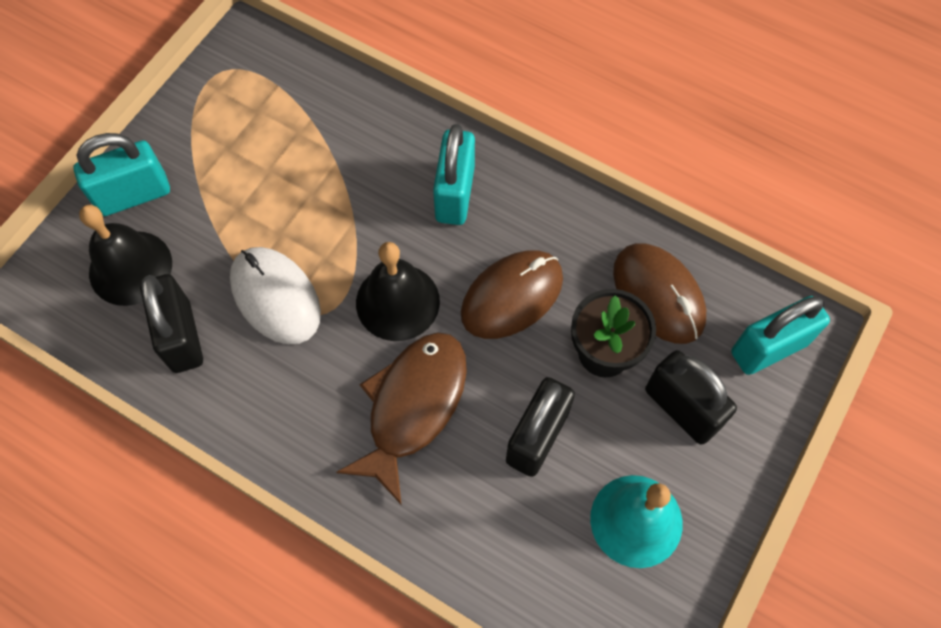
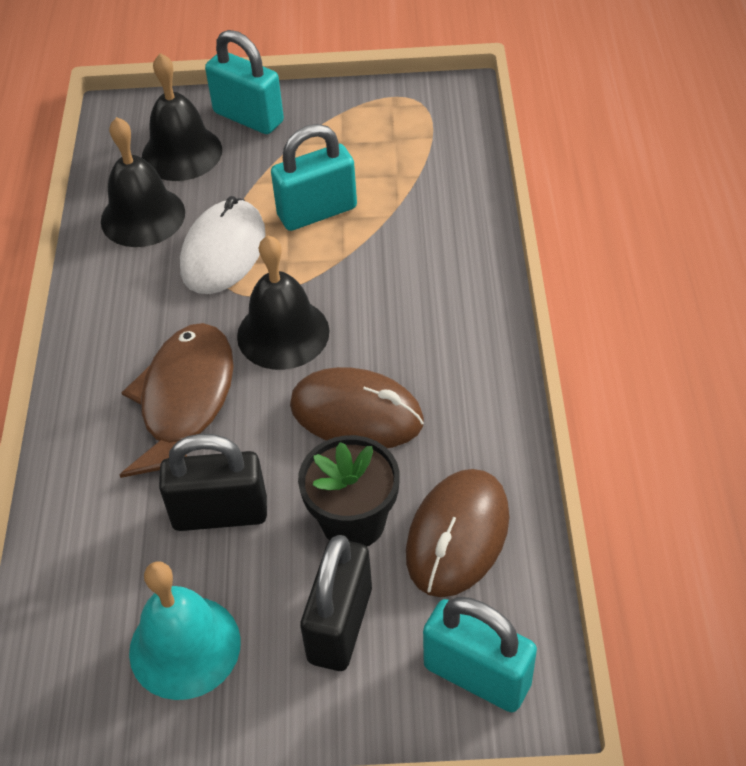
camera: 60 degrees right, 15 degrees down
black padlock [140,274,203,373] -> black bell [101,117,185,247]
brown fish [336,332,467,505] -> brown fish turned 75 degrees counterclockwise [120,323,234,478]
turquoise padlock [433,124,475,225] -> turquoise padlock moved to [271,124,357,231]

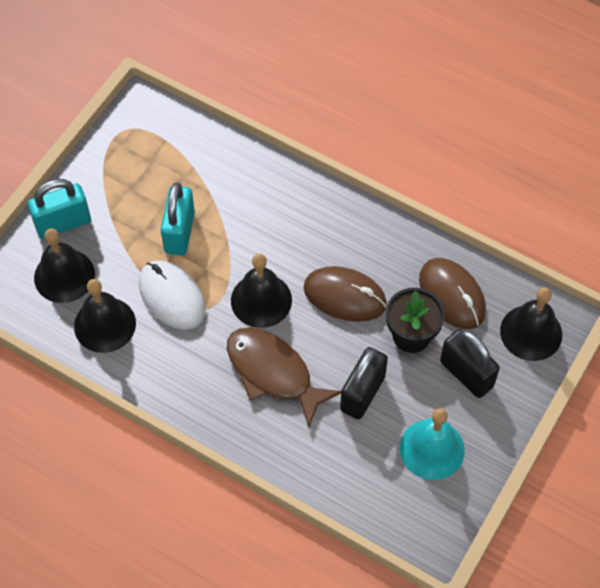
camera: 60 degrees left, 10 degrees up
brown mouse [290,367,424,448] -> brown mouse turned 60 degrees clockwise [303,266,387,322]
turquoise padlock [423,597,537,712] -> black bell [500,287,562,361]

